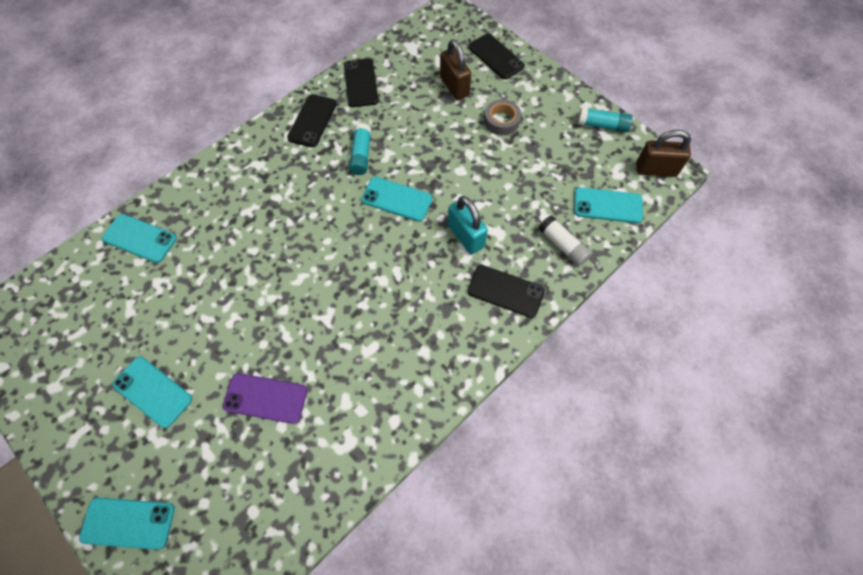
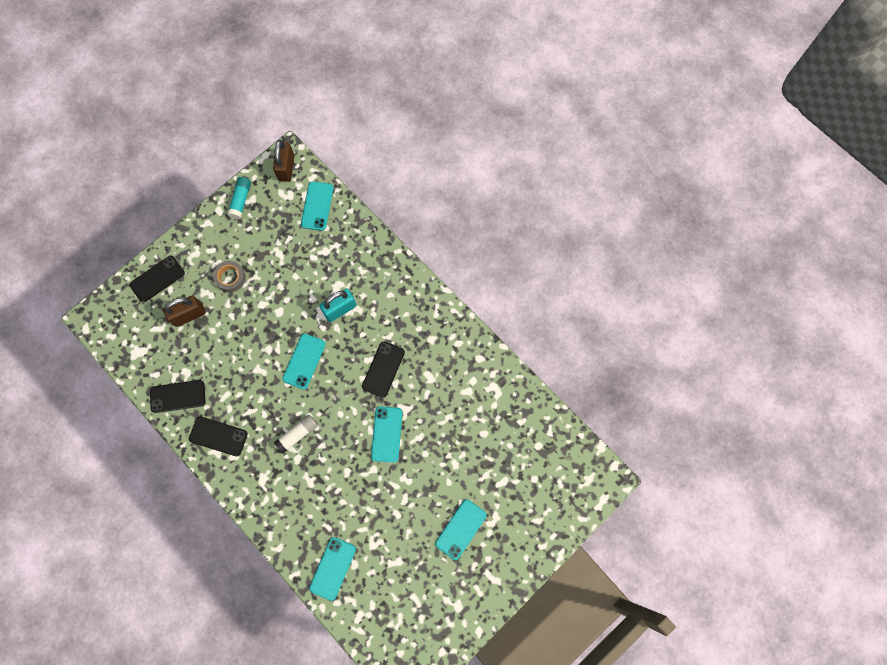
camera: 90 degrees left, 10 degrees up
turquoise phone [79,498,175,550] -> turquoise phone moved to [371,407,402,463]
purple phone [223,373,308,424] -> none
turquoise glue stick [349,123,371,175] -> none
black phone [468,265,545,318] -> black phone moved to [362,342,405,398]
white glue stick [539,215,592,266] -> white glue stick moved to [274,415,318,454]

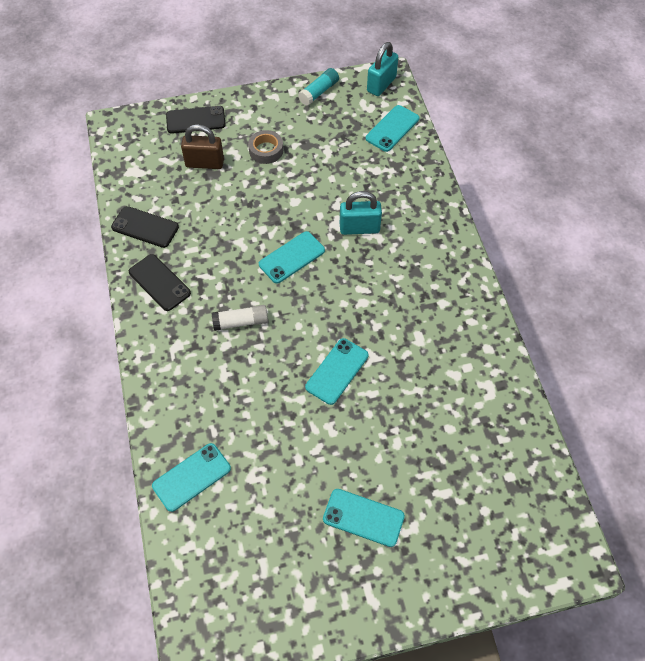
camera: 30 degrees right, 15 degrees down
brown padlock [273,140,295,182] -> turquoise padlock [367,42,398,96]
black phone [362,342,405,398] -> none
turquoise phone [435,499,487,560] -> turquoise phone turned 45 degrees clockwise [323,489,405,547]

